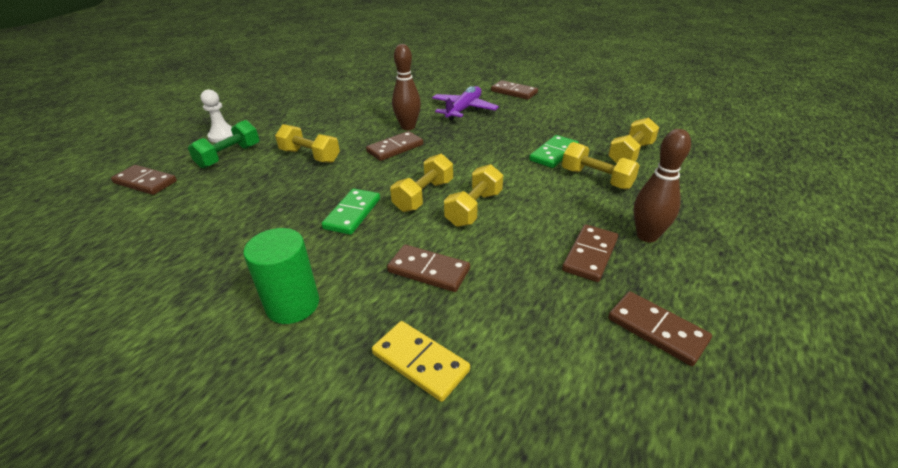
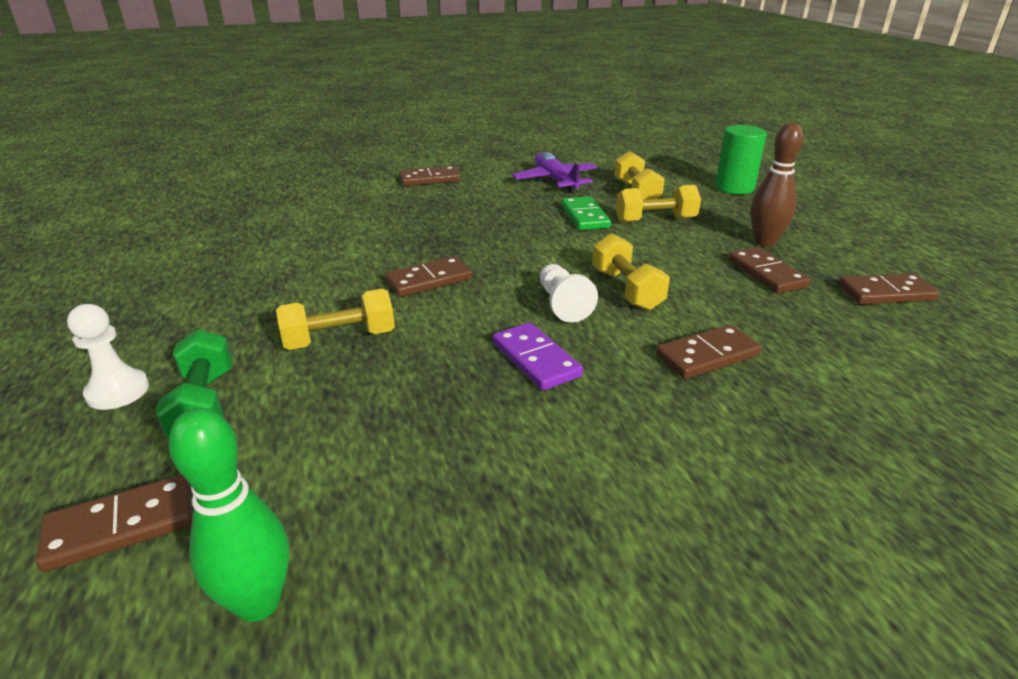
camera: 50 degrees left, 5 degrees down
green cylinder [243,228,319,324] -> green cylinder moved to [715,125,767,194]
green domino [322,189,380,235] -> purple domino [493,322,583,390]
brown domino [366,131,423,161] -> brown domino turned 60 degrees clockwise [385,256,473,297]
yellow domino [372,321,470,402] -> none
yellow dumbbell [390,154,453,212] -> white pawn [540,264,598,323]
brown bowling pin [392,44,421,130] -> none
purple plane [432,86,499,121] -> purple plane moved to [512,152,597,193]
none -> green bowling pin [168,408,289,622]

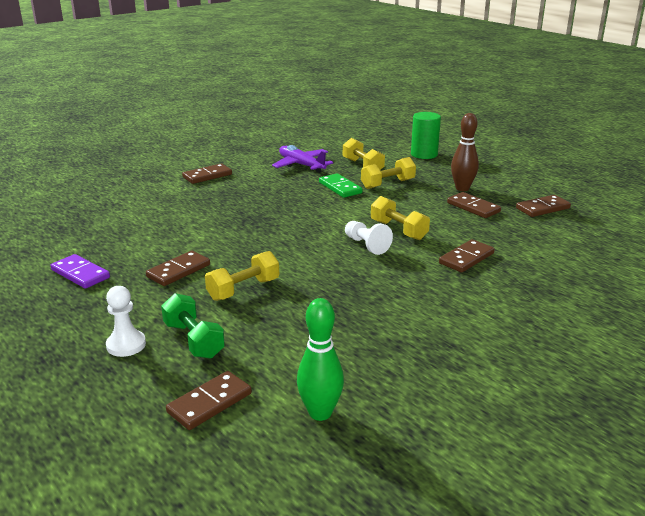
camera: 20 degrees left, 5 degrees down
brown domino [385,256,473,297] -> brown domino moved to [146,251,210,286]
purple domino [493,322,583,390] -> purple domino moved to [51,254,110,289]

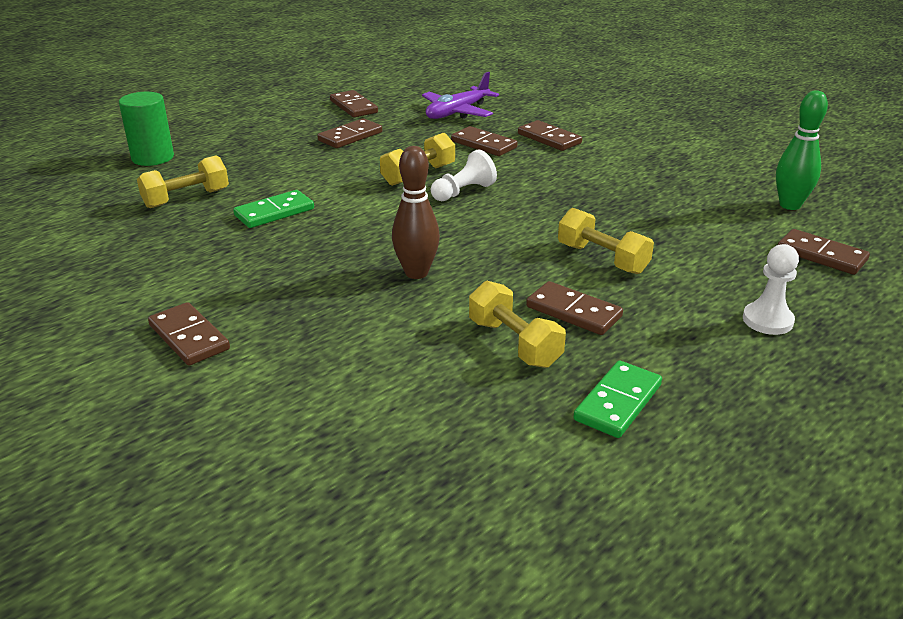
camera: 95 degrees left, 5 degrees up
purple domino [51,254,110,289] -> green domino [573,361,662,438]
green dumbbell [161,293,225,359] -> none
purple plane [272,145,333,173] -> purple plane moved to [422,72,499,119]
yellow dumbbell [361,157,416,189] -> yellow dumbbell moved to [469,281,566,368]
brown bowling pin [451,113,479,191] -> brown bowling pin moved to [392,146,440,279]
none -> brown domino [518,120,582,151]

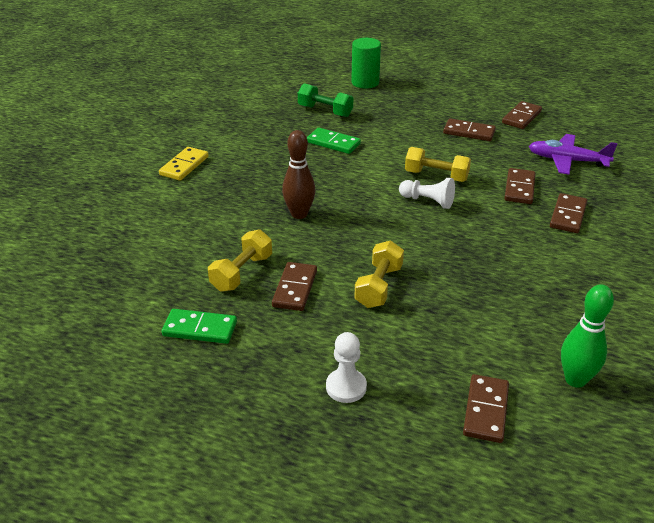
camera: 65 degrees right, 5 degrees up
yellow dumbbell [137,156,229,208] -> green dumbbell [298,83,353,117]
brown domino [148,302,230,365] -> yellow domino [159,147,209,181]

